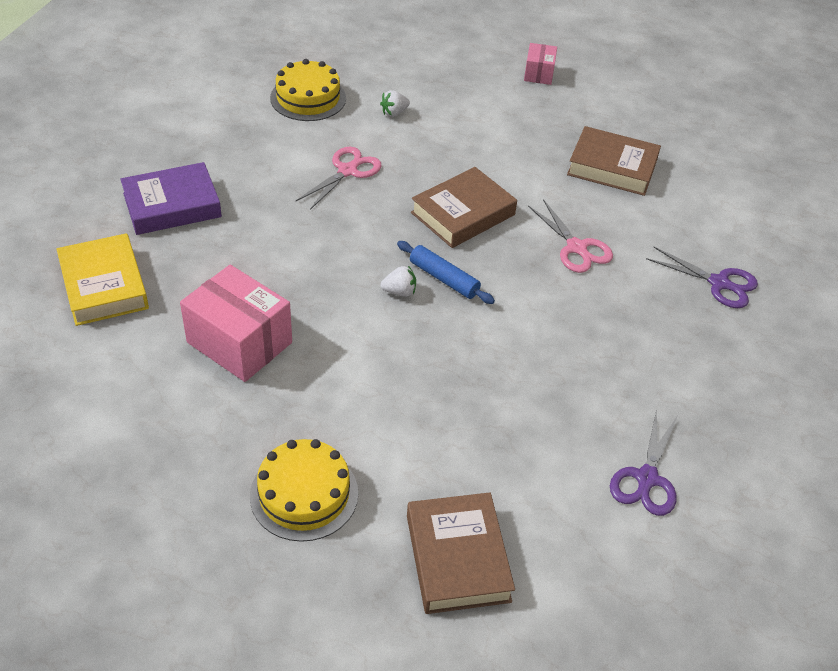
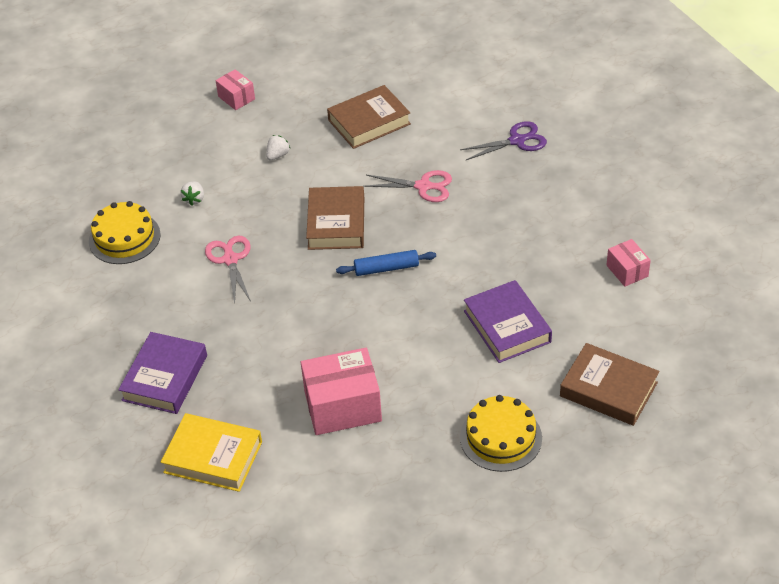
camera: 45 degrees left, 0 degrees up
white strawberry [380,266,416,297] -> white strawberry moved to [266,135,291,160]
purple scissors [610,409,677,516] -> pink box [606,239,651,287]
none -> purple book [464,280,552,363]

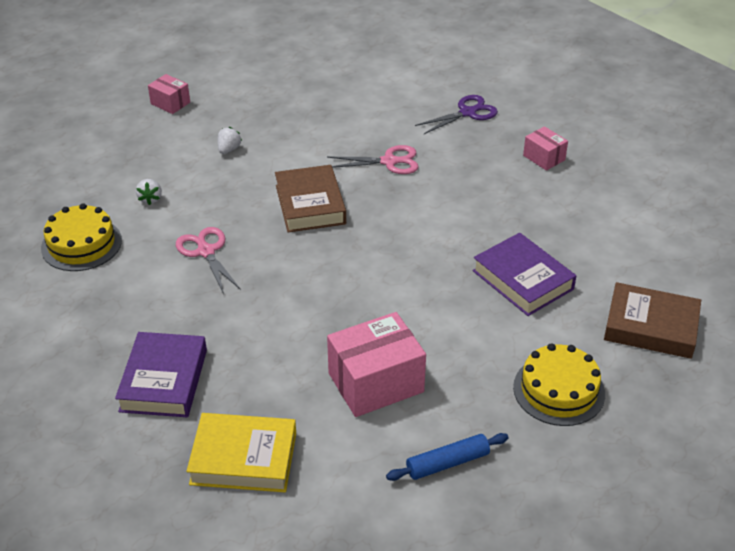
camera: 15 degrees left, 5 degrees down
brown book [327,85,411,149] -> none
blue rolling pin [336,250,436,276] -> blue rolling pin moved to [386,433,509,481]
pink box [606,239,651,287] -> pink box moved to [523,126,568,171]

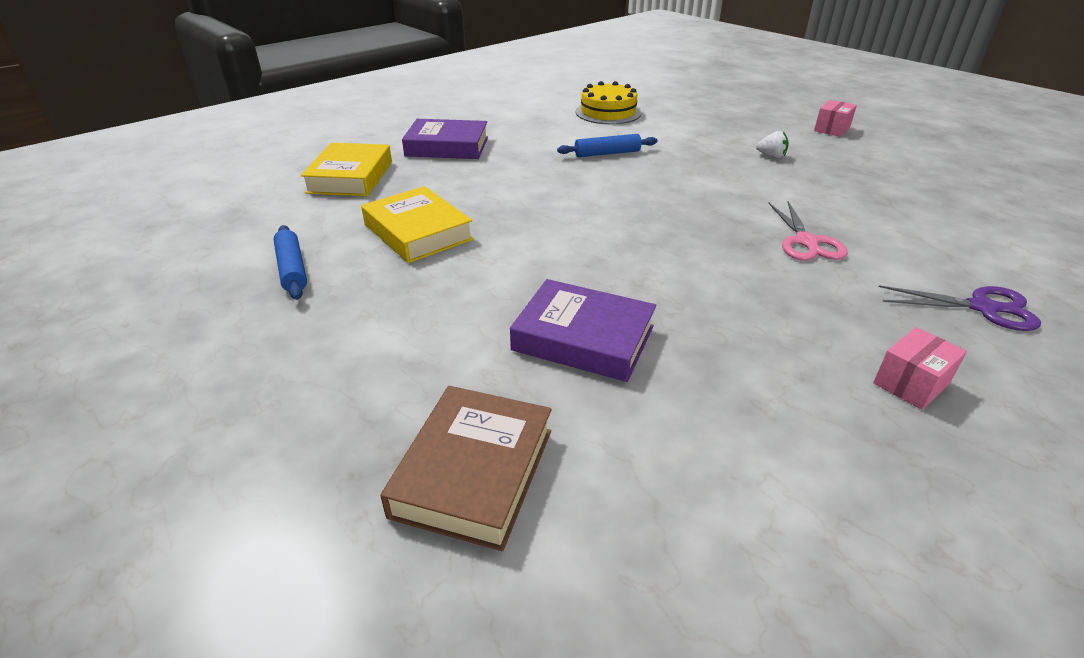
camera: 90 degrees right, 5 degrees down
white strawberry [136,179,162,205] -> none
pink scissors [176,227,241,294] -> blue rolling pin [557,134,657,157]
brown book [275,165,346,233] -> none
pink box [327,312,426,417] -> yellow book [361,186,474,263]
purple scissors [415,95,498,134] -> purple scissors turned 45 degrees counterclockwise [879,285,1041,331]
purple book [473,233,576,316] -> purple book turned 60 degrees clockwise [510,279,656,382]
yellow cake [513,343,605,426] -> none

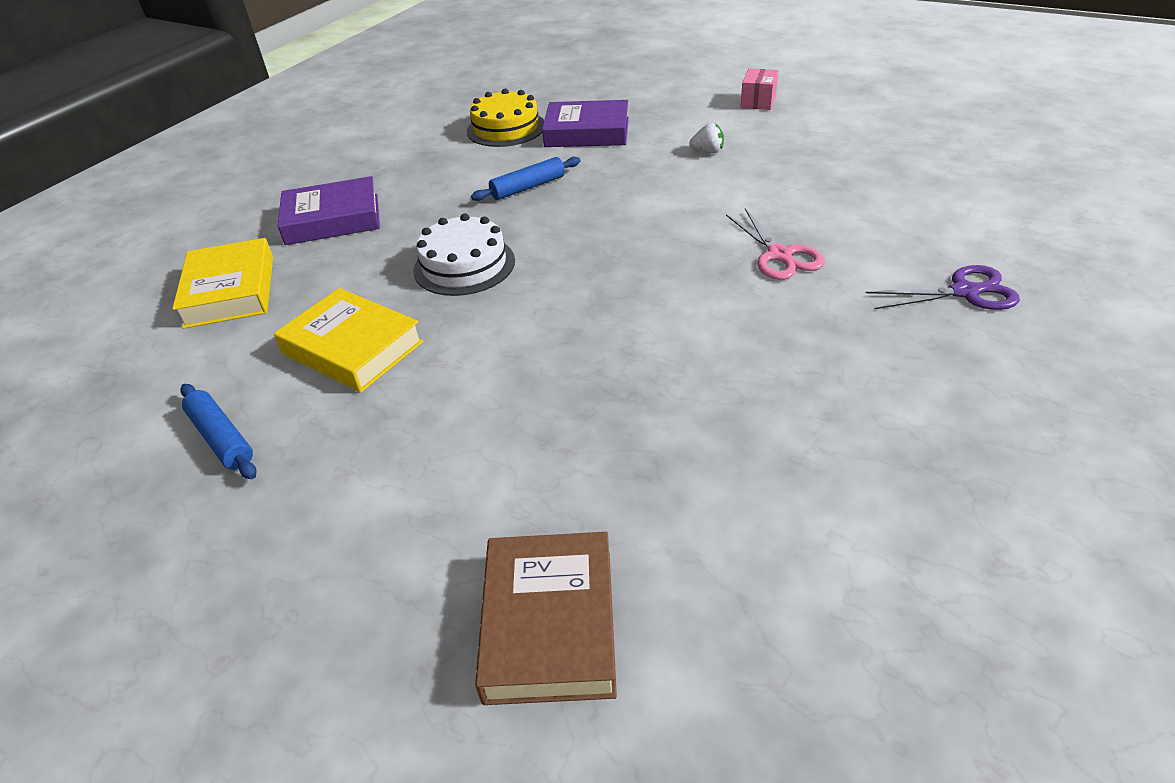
camera: 15 degrees left, 5 degrees up
purple book [510,279,656,382] -> purple book moved to [542,100,629,147]
pink box [873,327,967,410] -> none
none -> white cake [413,213,515,296]

